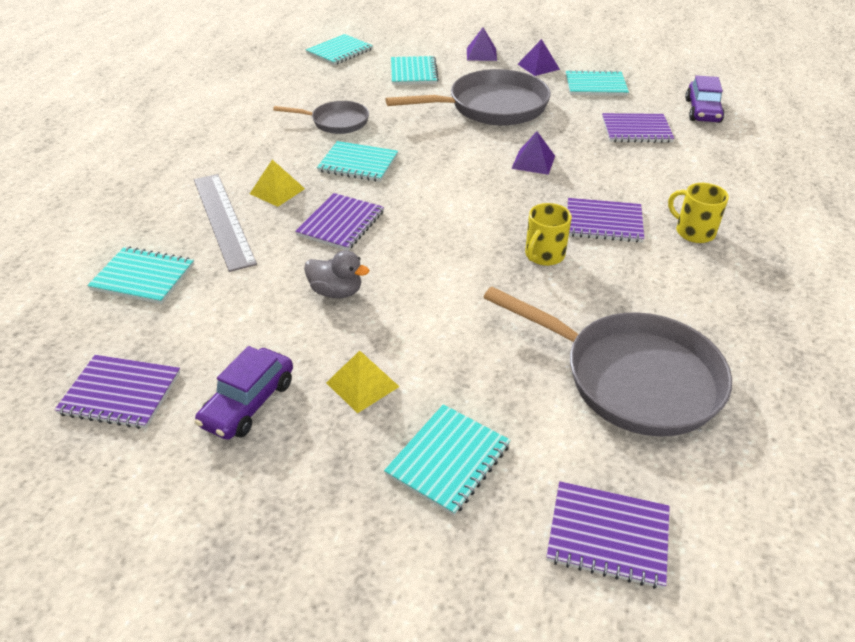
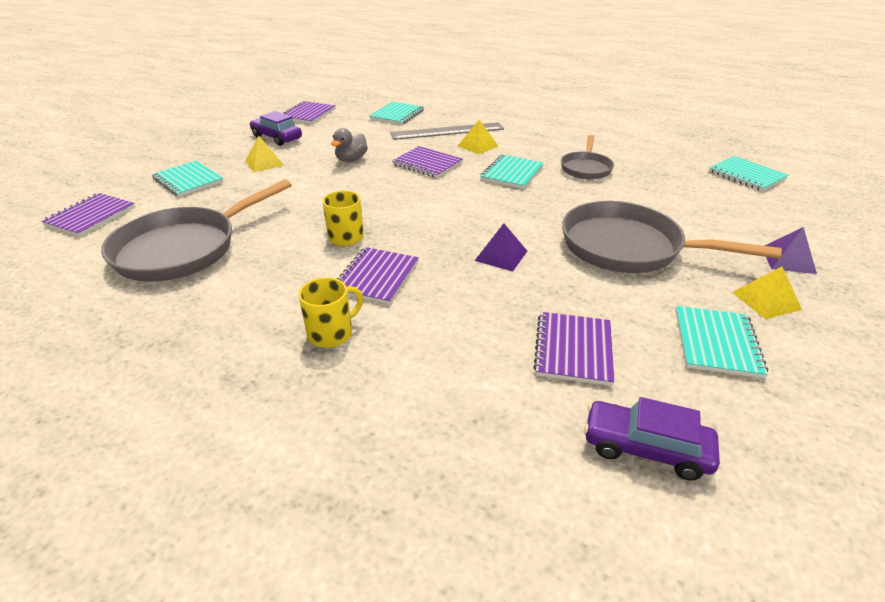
camera: 100 degrees right, 5 degrees down
grey pan [385,69,551,125] -> grey pan turned 120 degrees clockwise [562,201,782,273]
turquoise notebook [391,56,439,85] -> none
purple pyramid [518,39,560,76] -> yellow pyramid [732,266,802,319]

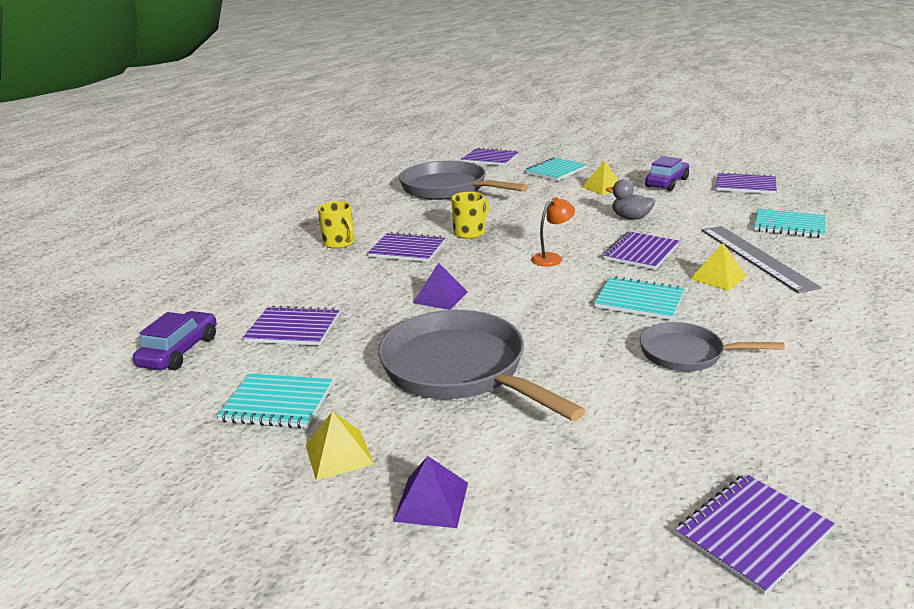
camera: 90 degrees right, 10 degrees down
grey pan [562,201,782,273] -> grey pan turned 60 degrees counterclockwise [378,310,586,421]
turquoise notebook [709,156,789,192] -> purple notebook [676,474,835,595]
none -> orange lamp [531,197,575,266]

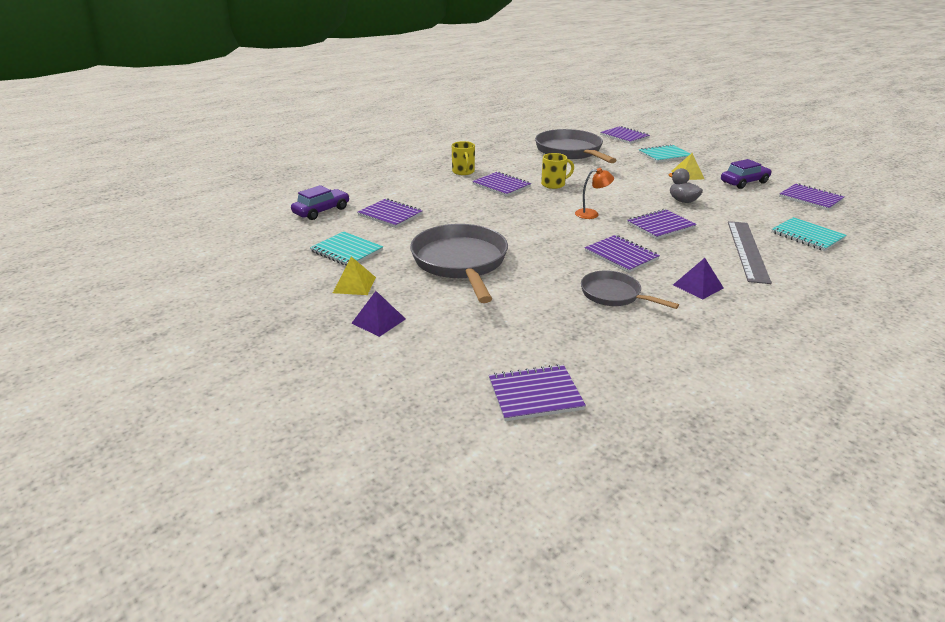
camera: 25 degrees right, 5 degrees up
purple pyramid [413,263,468,310] -> purple pyramid moved to [673,258,724,300]
turquoise notebook [594,276,685,320] -> purple notebook [584,235,660,273]
yellow pyramid [690,243,747,291] -> none

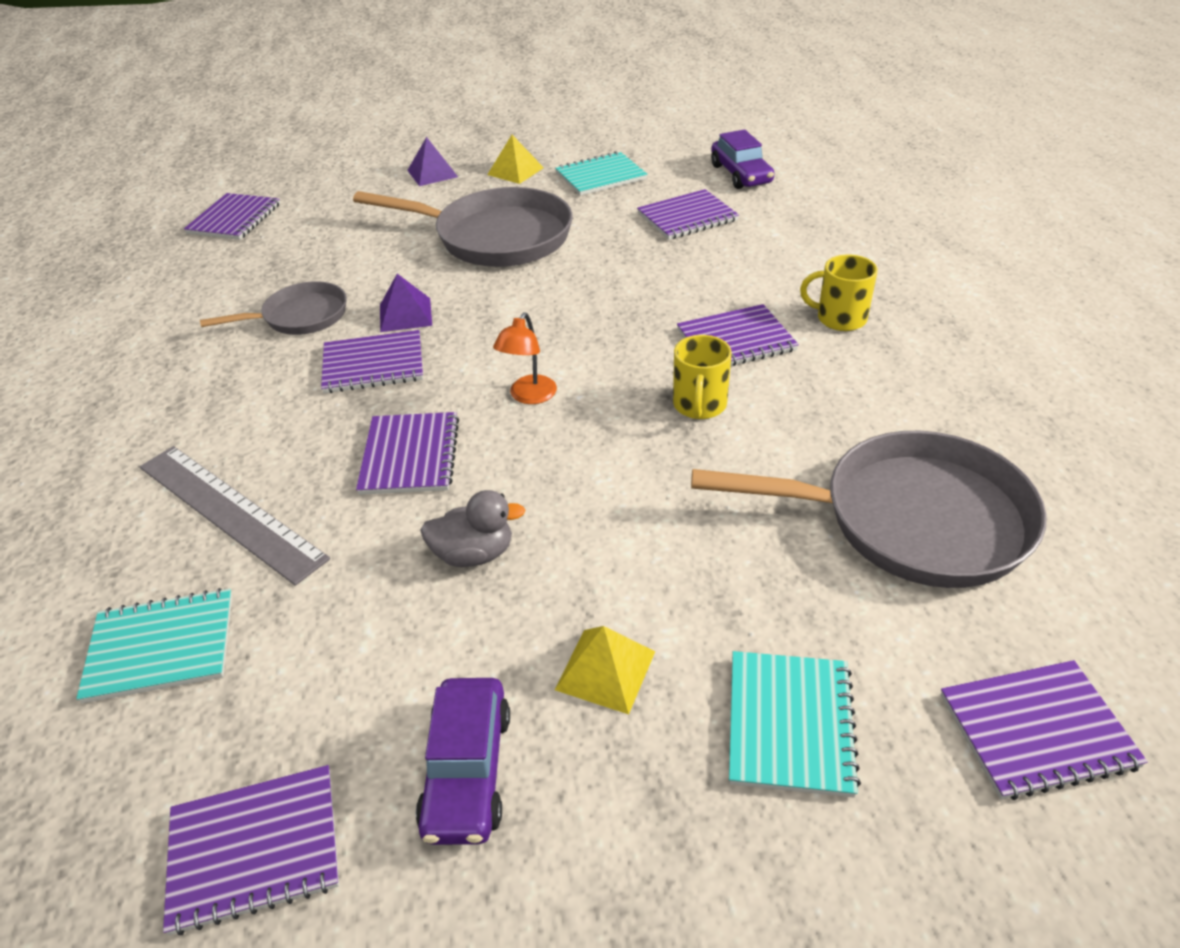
camera: 120 degrees right, 10 degrees up
purple pyramid [673,258,724,300] -> purple pyramid moved to [380,274,432,332]

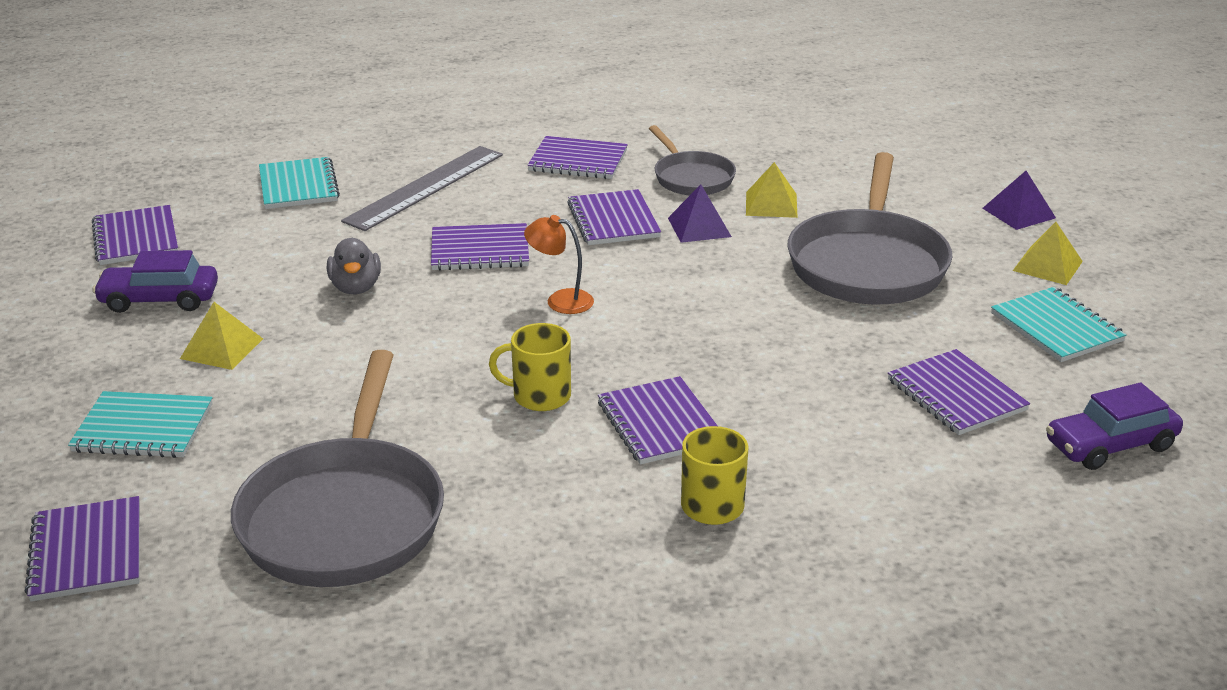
camera: 85 degrees right, 10 degrees down
purple notebook [184,193,280,240] -> purple notebook moved to [528,136,628,179]
none -> yellow pyramid [746,162,798,218]

